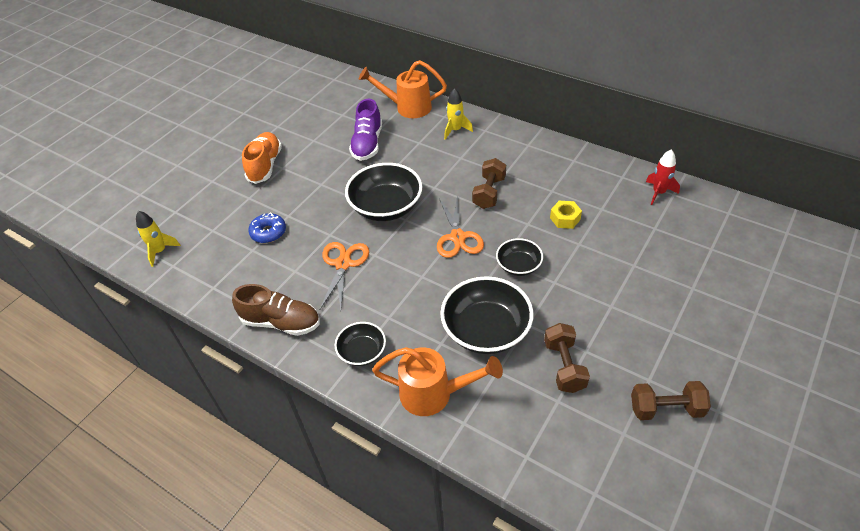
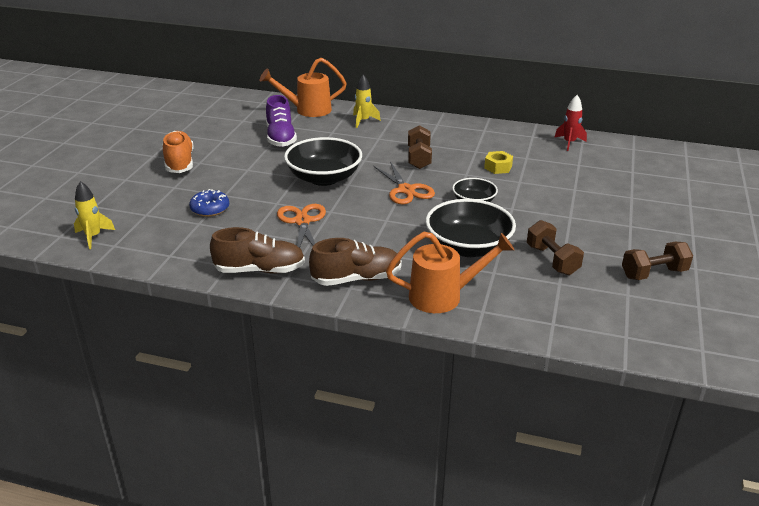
camera: 20 degrees left, 15 degrees down
black bowl [335,322,386,366] -> brown shoe [309,238,402,286]

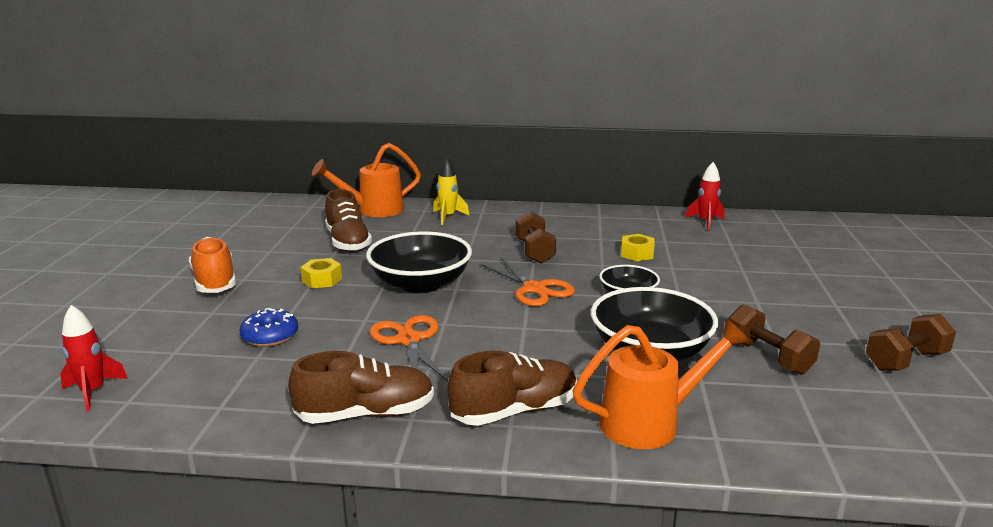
camera: 10 degrees left, 10 degrees down
yellow rocket [74,181,115,249] -> red rocket [60,305,128,411]
purple shoe [266,95,297,147] -> brown shoe [325,189,372,252]
none -> yellow nut [300,258,342,288]

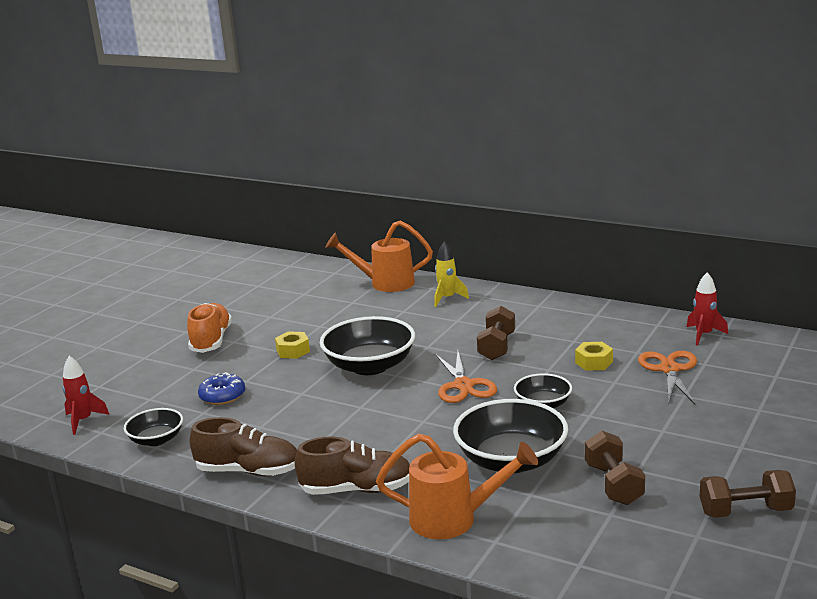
camera: 25 degrees right, 0 degrees up
brown shoe [325,189,372,252] -> none
orange scissors [370,315,448,382] -> orange scissors moved to [638,351,697,404]
none -> black bowl [124,408,183,446]

